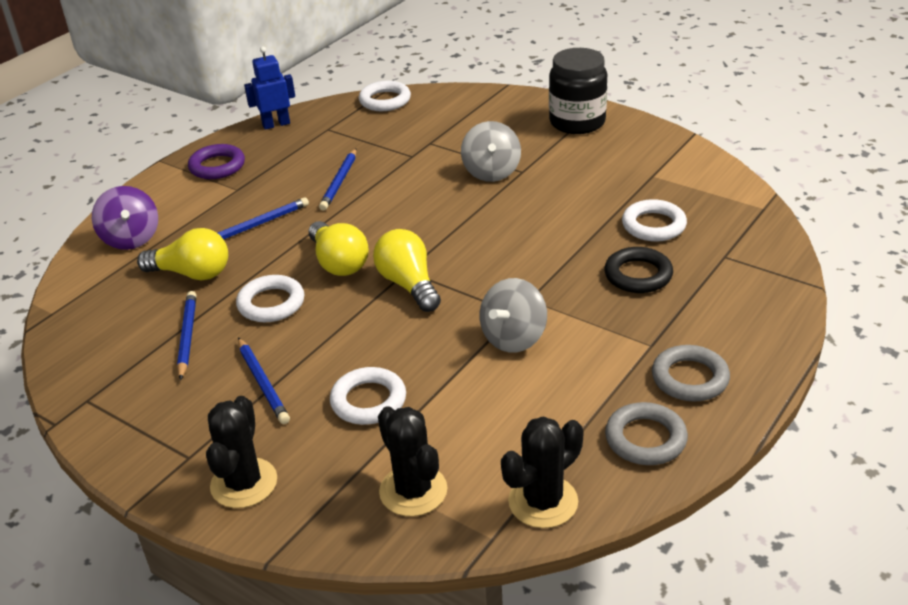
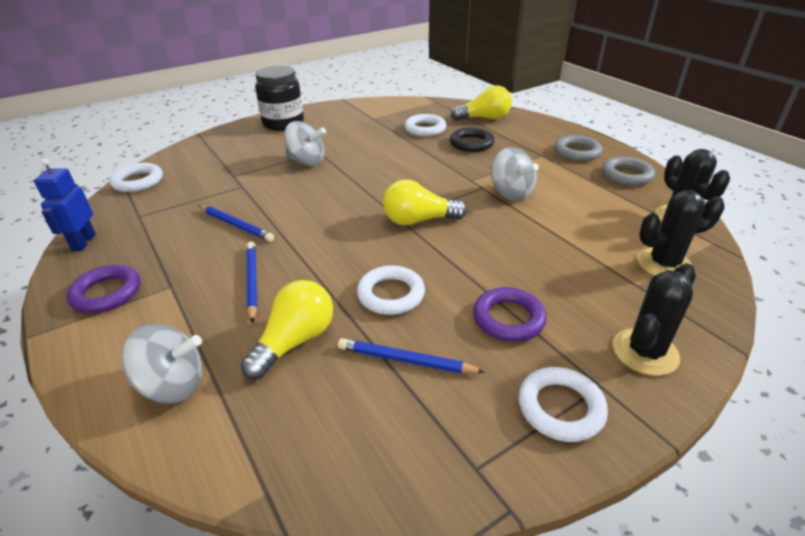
camera: 70 degrees left, 0 degrees up
purple spinning top [92,186,158,250] -> grey spinning top [122,324,202,403]
black cactus [206,396,277,508] -> black cactus turned 75 degrees counterclockwise [613,263,696,376]
blue pencil [238,337,290,424] -> purple ring [473,287,547,342]
yellow light bulb [309,221,369,276] -> yellow light bulb moved to [451,85,512,121]
white ring [330,367,406,425] -> white ring moved to [518,367,608,442]

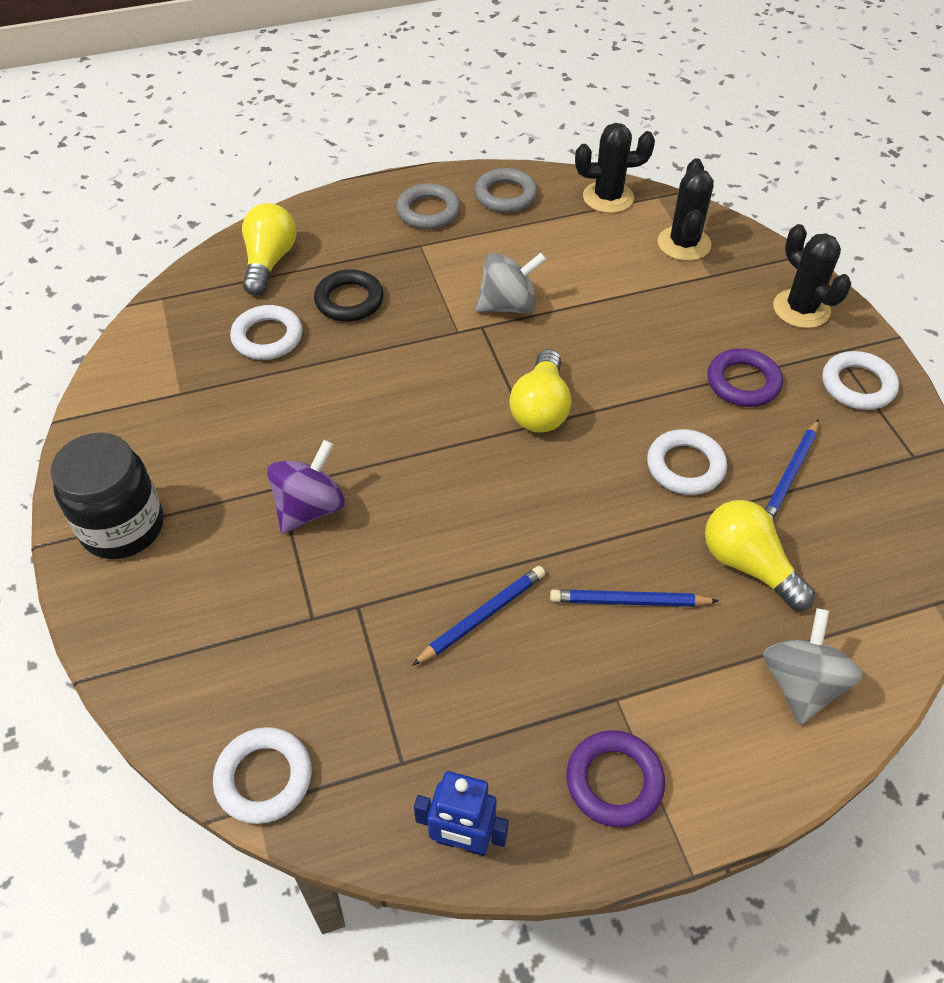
camera: 75 degrees left, 15 degrees up
grey spinning top [284,121,326,166] -> purple spinning top [267,440,345,534]

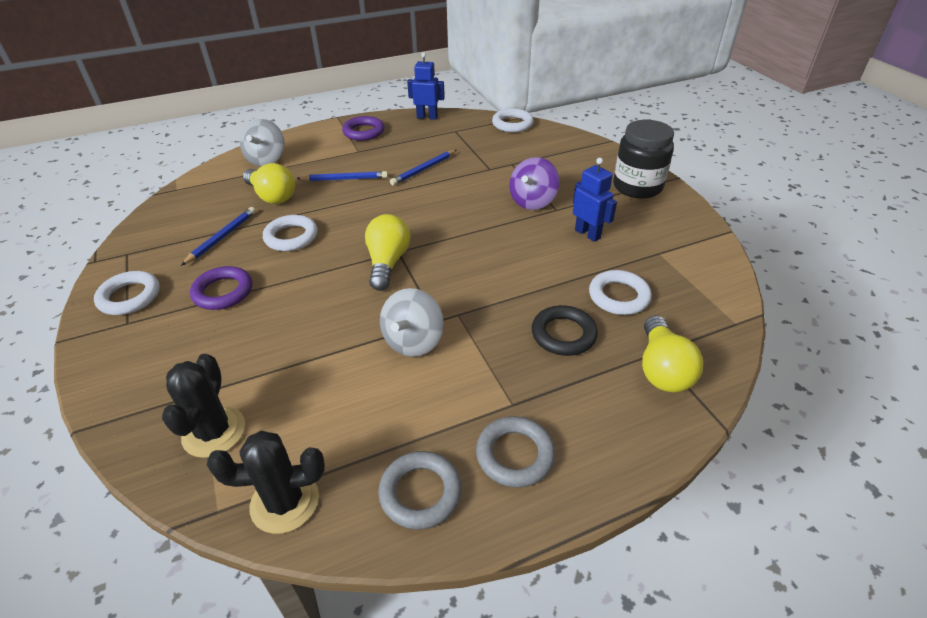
camera: 175 degrees right, 10 degrees down
grey spinning top [475,253,547,313] -> grey spinning top turned 45 degrees counterclockwise [380,288,444,357]
black cactus [773,224,851,328] -> none
none -> blue robot [573,158,617,242]

